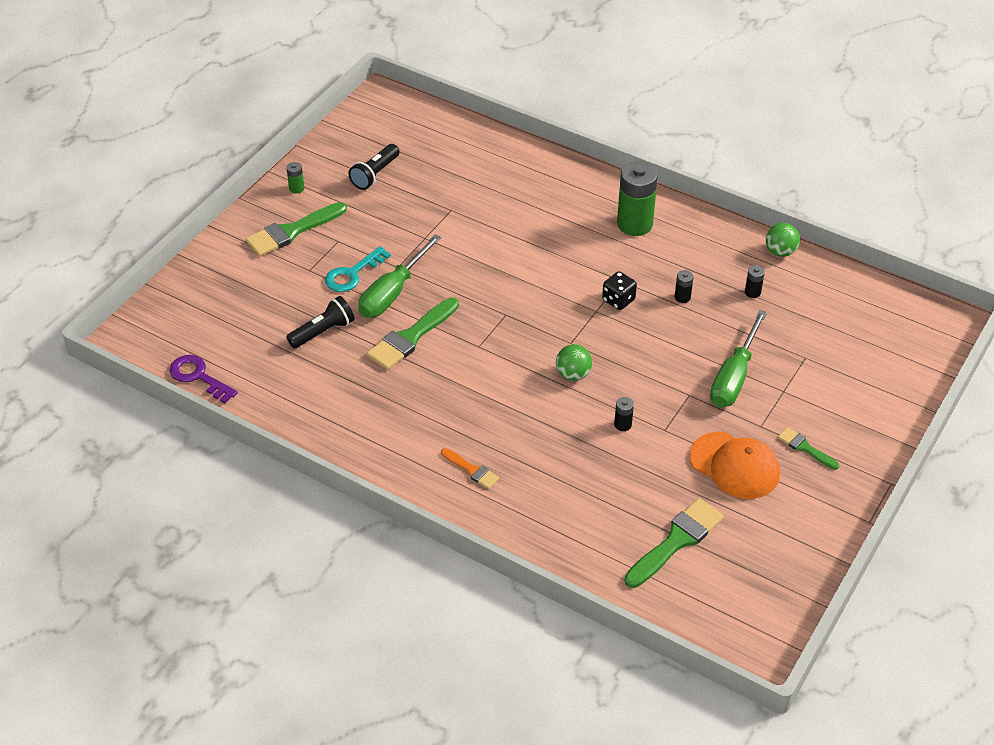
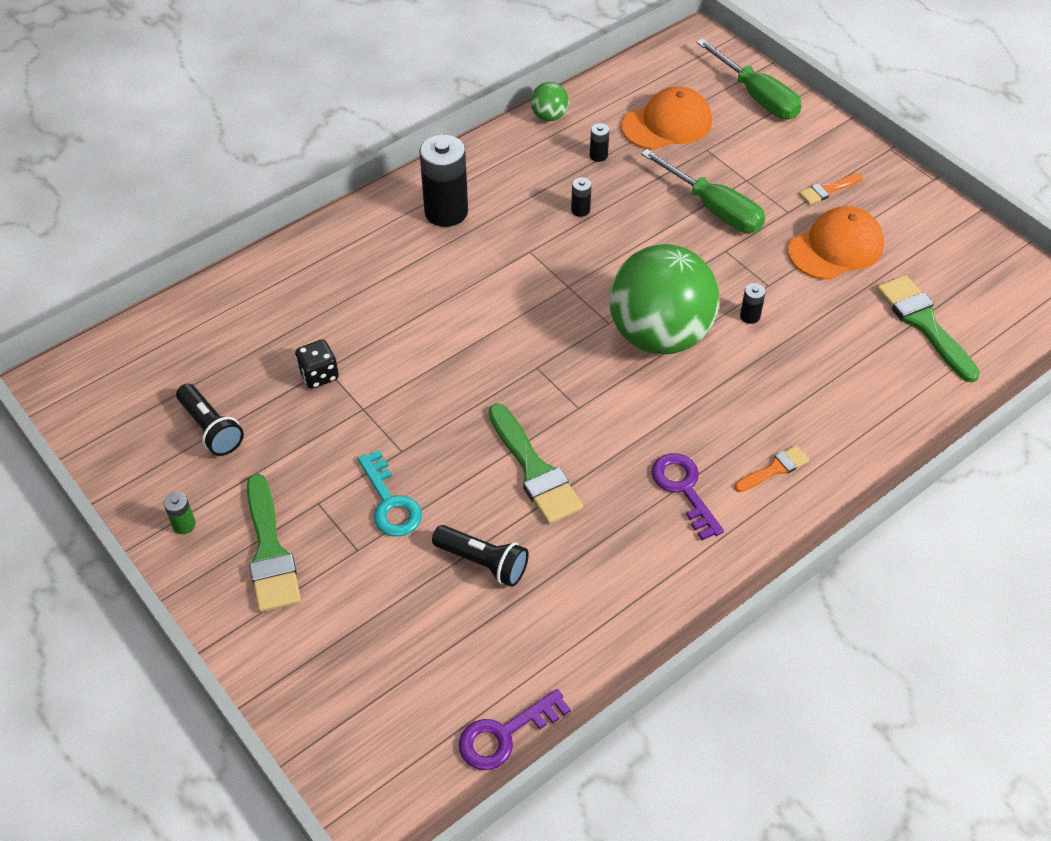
camera: 70 degrees left, 5 degrees up
black flashlight [286,296,355,348] -> black flashlight turned 135 degrees clockwise [432,525,529,587]
green screwdriver [358,234,441,318] -> green screwdriver moved to [696,39,802,119]
green ball [556,344,592,381] -> green ball [609,244,719,354], size x2.43
black dice [602,271,637,310] -> black dice moved to [295,339,339,389]
green battery [617,162,658,236] -> black battery [419,135,468,227]
green brush [778,427,839,470] -> orange brush [799,173,863,205]
none -> orange cap [621,86,712,150]
none -> purple key [651,453,724,540]

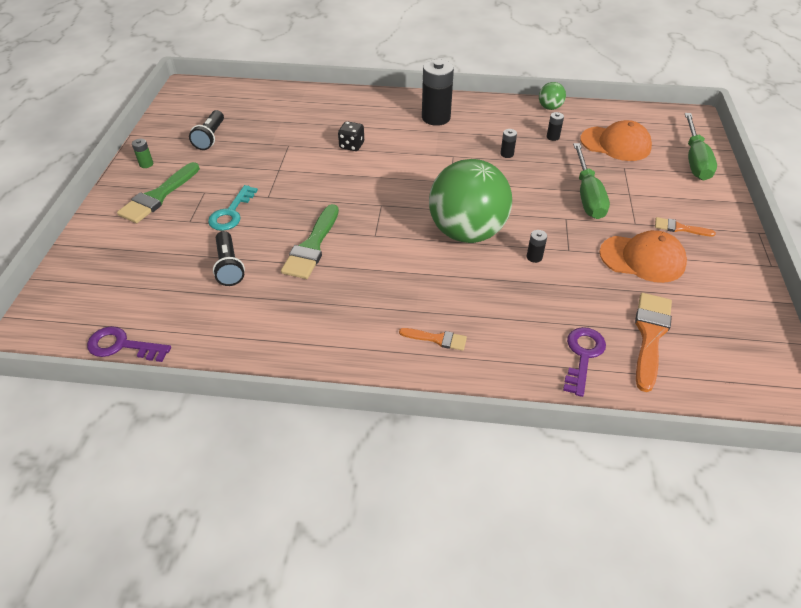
camera: 45 degrees right, 5 degrees down
black dice [295,339,339,389] -> black dice moved to [338,121,364,151]
purple key [651,453,724,540] -> purple key moved to [563,327,606,397]
green brush [877,275,980,382] -> orange brush [635,293,672,392]

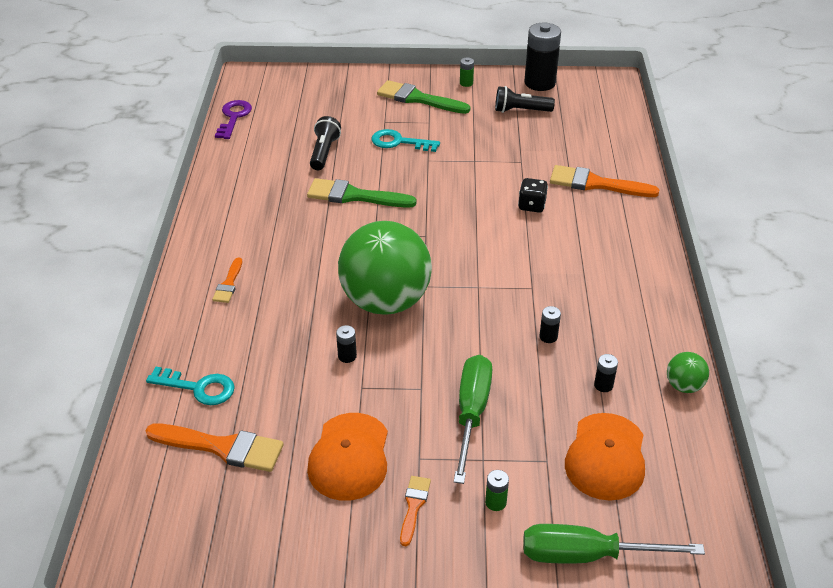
camera: 85 degrees right, 5 degrees down
black flashlight [213,231,245,286] -> black flashlight turned 120 degrees clockwise [310,116,341,170]
black battery [422,60,454,126] -> black battery moved to [525,23,561,91]
purple key [563,327,606,397] -> turquoise key [146,367,235,405]
green screwdriver [573,143,610,219] -> green screwdriver turned 105 degrees clockwise [454,355,493,484]
none -> green battery [485,470,509,511]
none -> orange brush [550,165,659,197]

